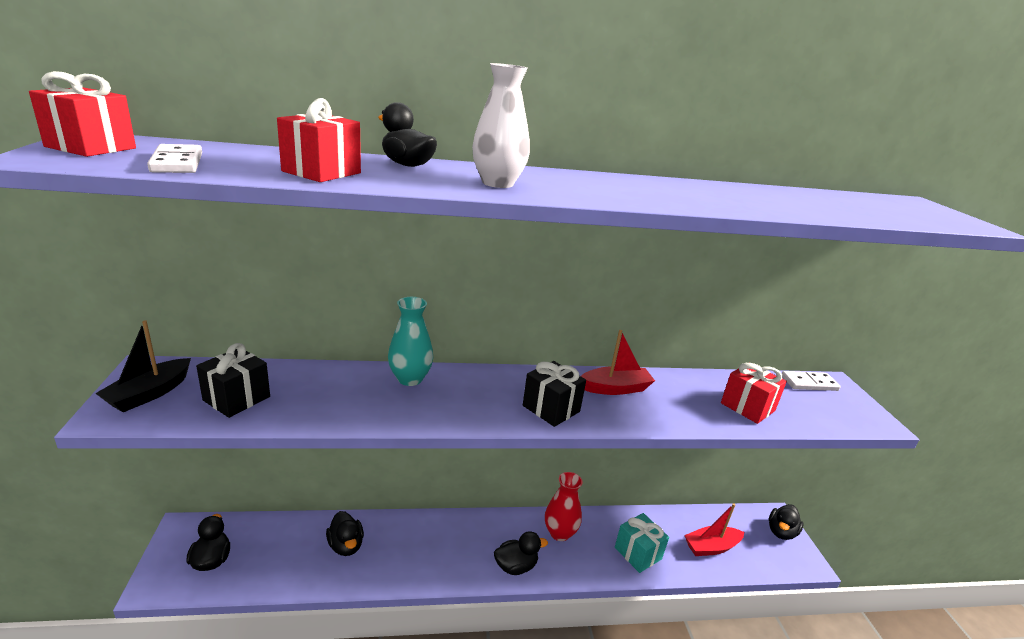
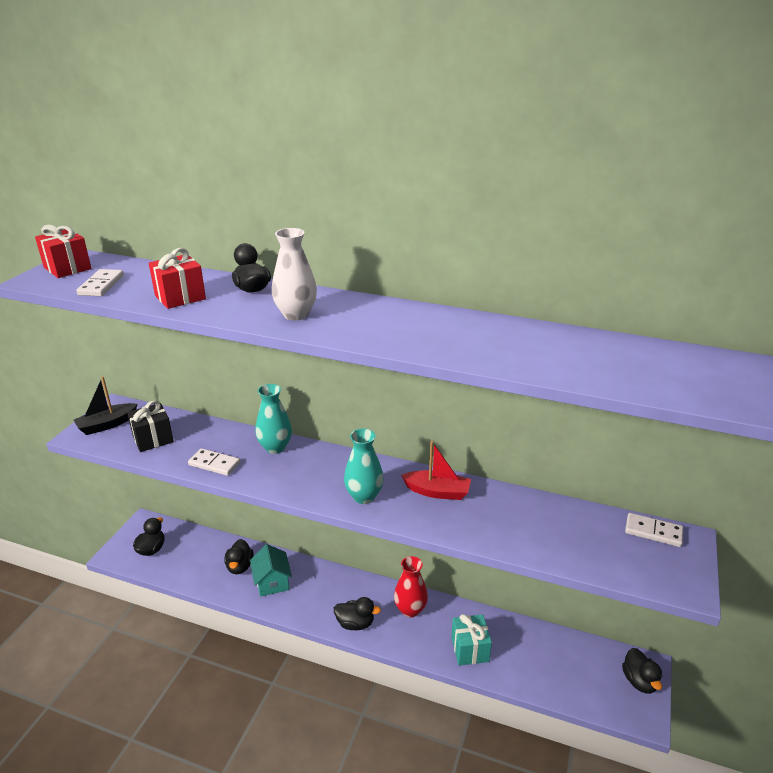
camera: 30 degrees right, 5 degrees up
black gift [523,361,586,427] -> turquoise vase [344,428,384,504]
red boat [684,503,744,556] -> none
red gift [721,362,787,424] -> none
black duck [769,504,804,540] -> black duck turned 75 degrees counterclockwise [622,648,663,694]
none -> white domino [188,448,240,476]
none -> turquoise house [250,544,292,597]

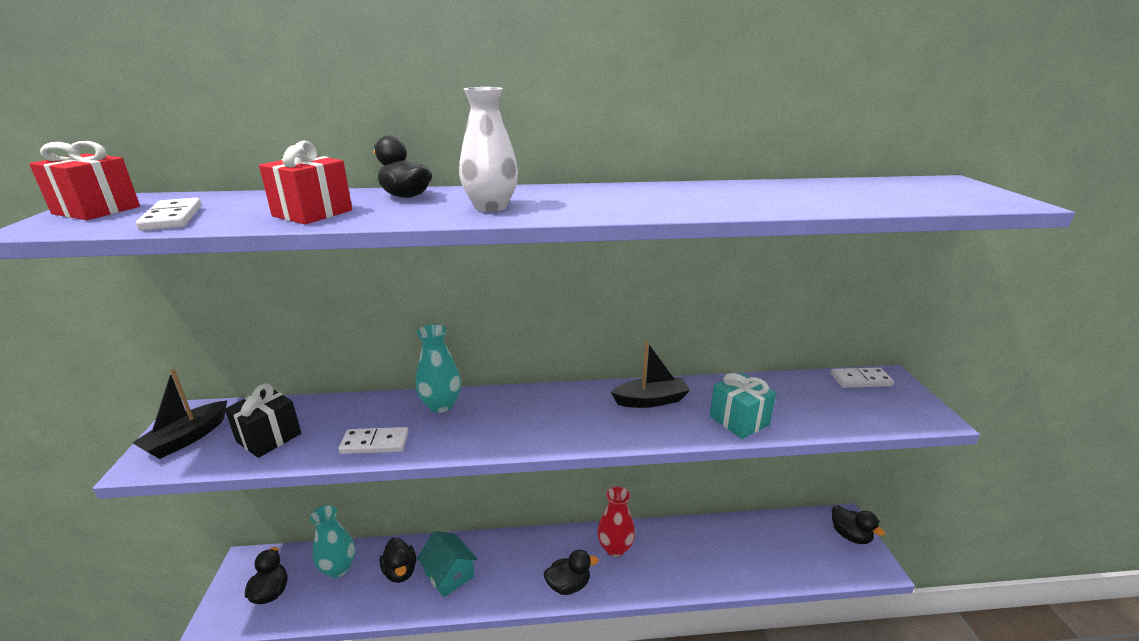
camera: 25 degrees left, 5 degrees down
turquoise vase [344,428,384,504] -> turquoise vase moved to [310,505,355,578]
red boat [401,441,471,500] -> black boat [611,341,690,408]
turquoise gift [451,614,492,666] -> turquoise gift moved to [710,373,776,439]

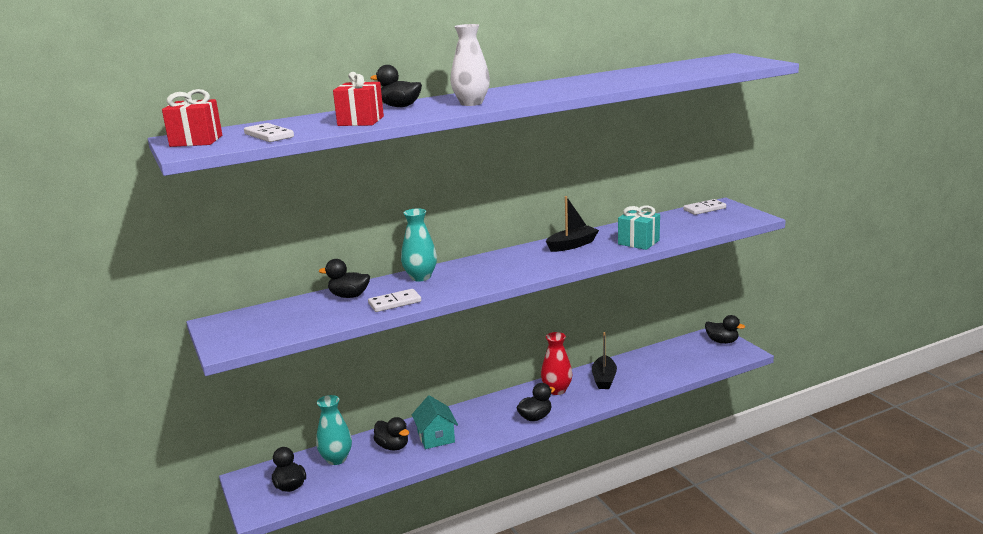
camera: 20 degrees left, 5 degrees down
black boat [132,369,227,459] -> black boat moved to [592,332,617,389]
black gift [225,384,301,458] -> none
turquoise house [417,531,478,597] -> turquoise house turned 45 degrees clockwise [412,395,458,449]
none -> black duck [319,259,370,298]

